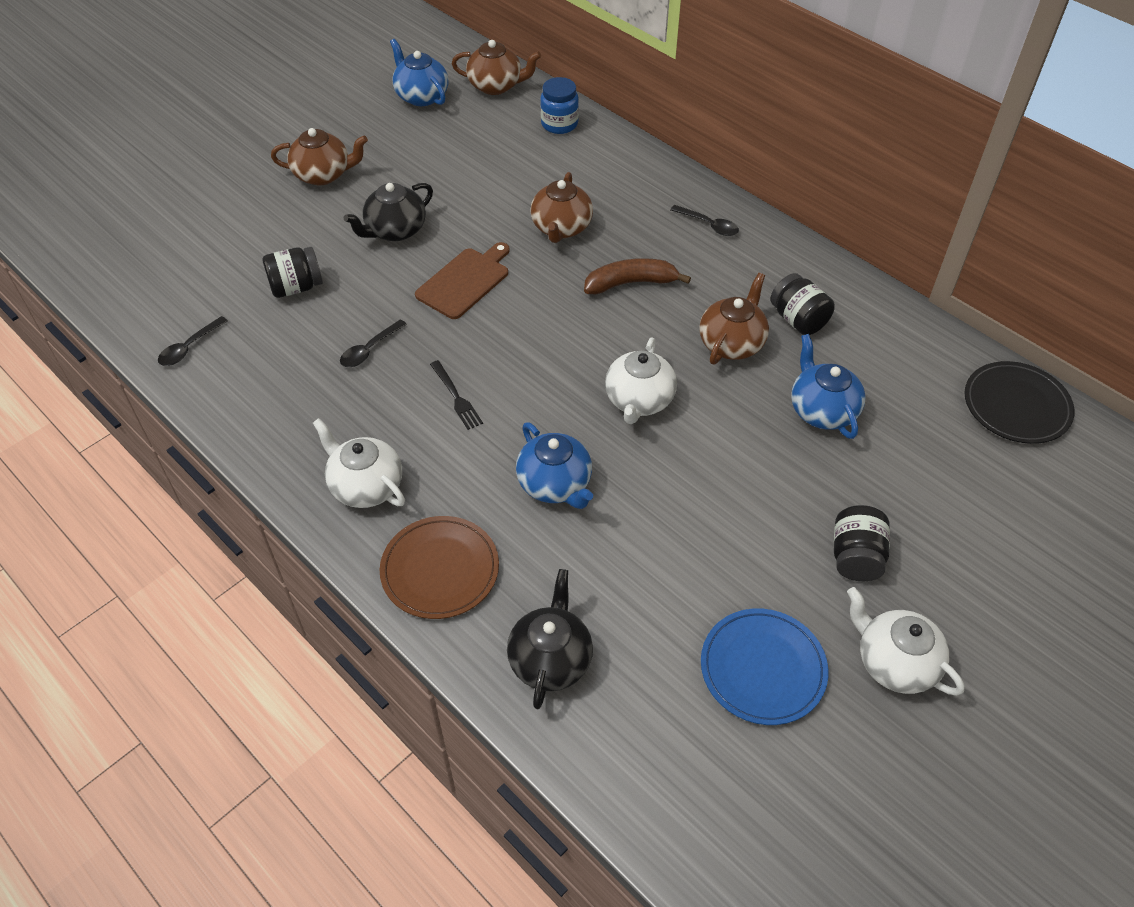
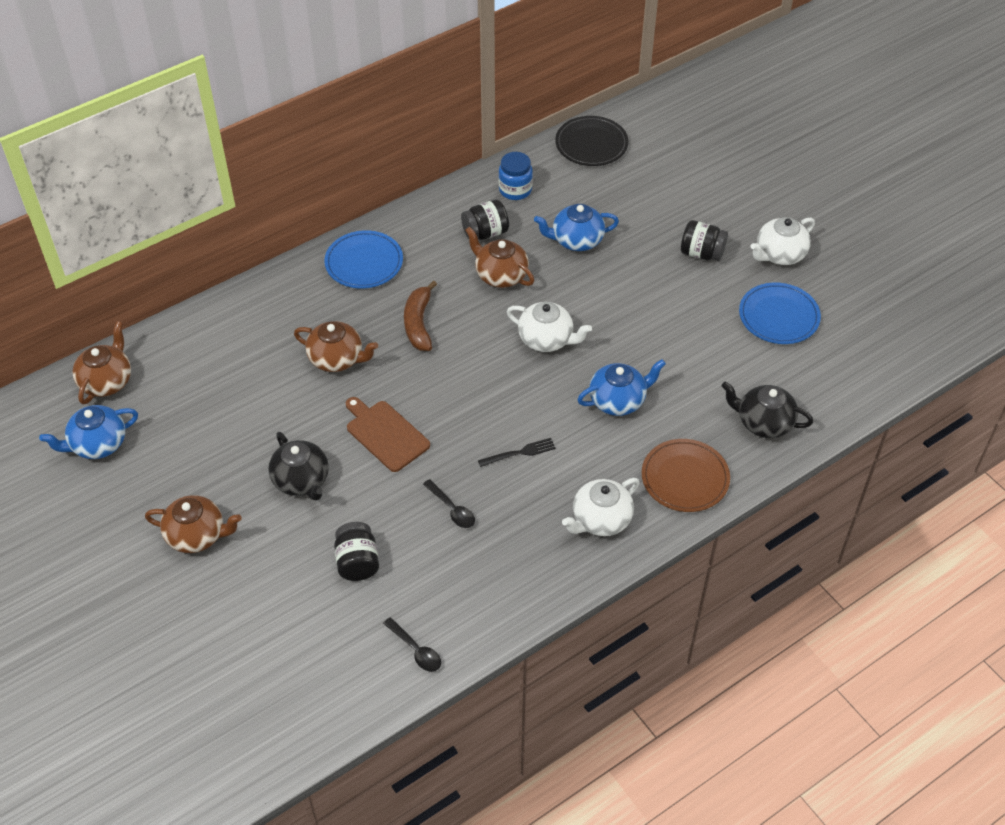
camera: 80 degrees left, 0 degrees up
brown teapot [271,128,368,185] -> brown teapot turned 90 degrees clockwise [145,495,242,553]
blue jar [540,77,579,134] -> blue jar moved to [498,152,533,200]
black spoon [670,205,739,236] -> blue plate [324,230,403,289]

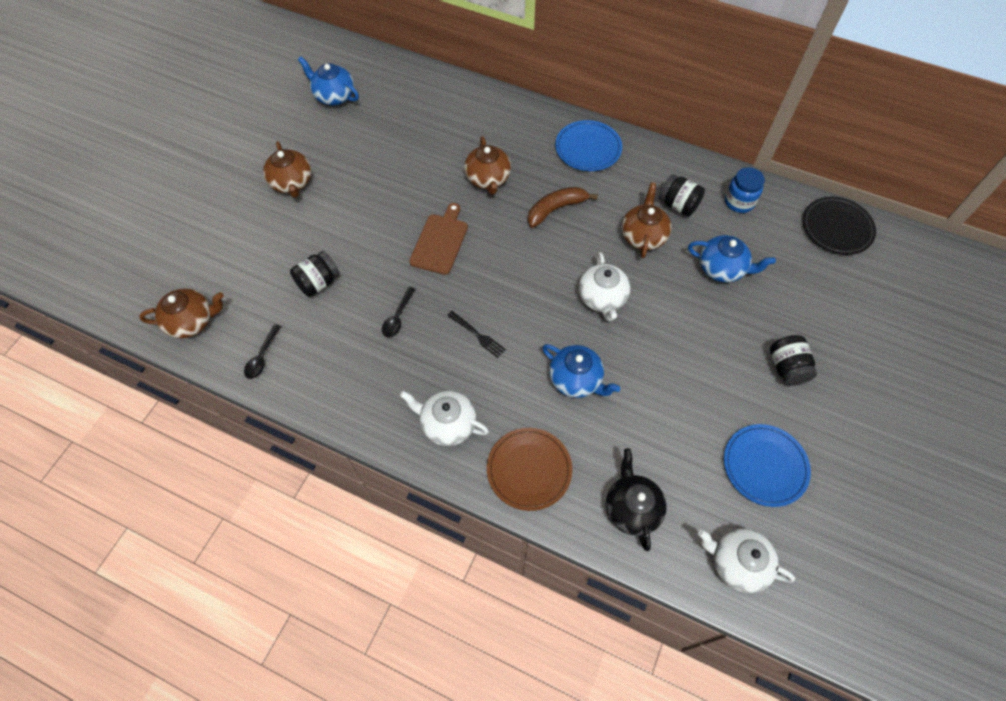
camera: 60 degrees right, 10 degrees up
brown teapot [72,321,131,404] -> brown teapot moved to [139,289,224,338]
black teapot [268,432,329,501] -> none
blue teapot [534,204,619,251] -> blue teapot turned 150 degrees clockwise [688,235,776,282]
white teapot [750,217,815,265] -> white teapot moved to [698,528,795,593]

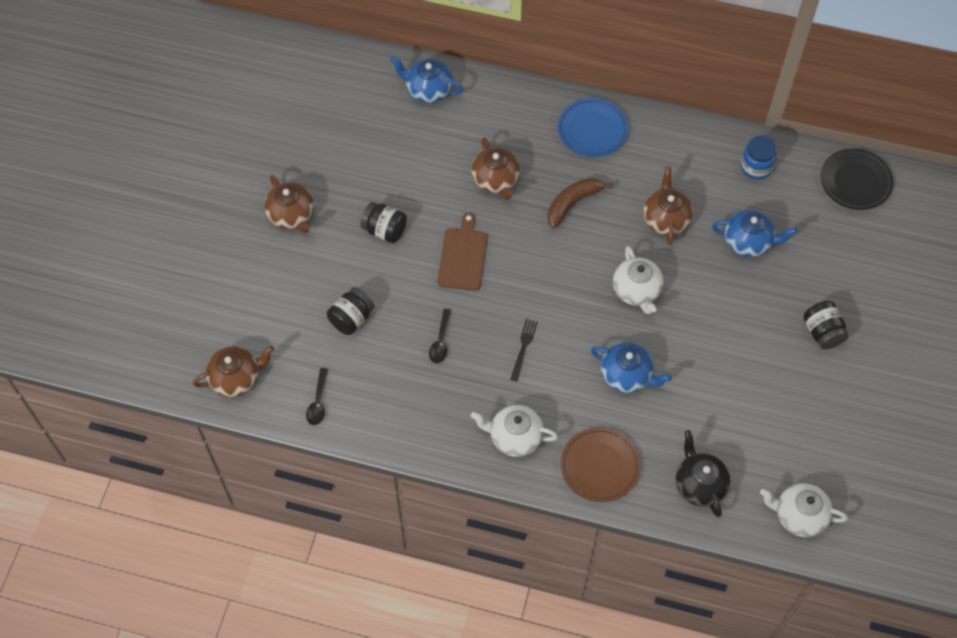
camera: 10 degrees left, 0 degrees up
blue teapot [298,56,359,106] -> blue teapot moved to [390,56,463,103]
black fork [447,311,506,358] -> black fork turned 105 degrees counterclockwise [511,319,538,381]
black jar [659,174,705,216] -> black jar moved to [360,202,407,243]
blue plate [724,424,811,507] -> none

